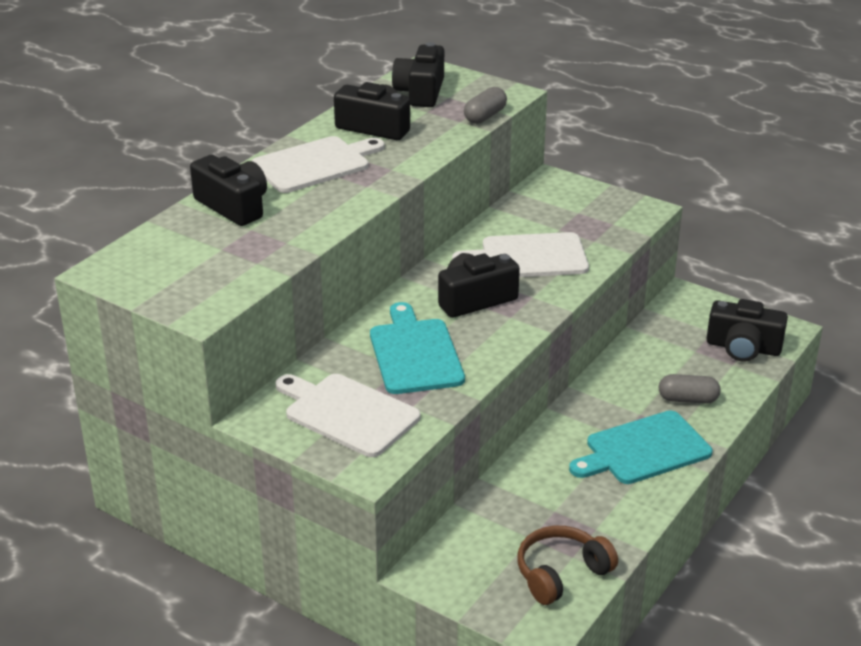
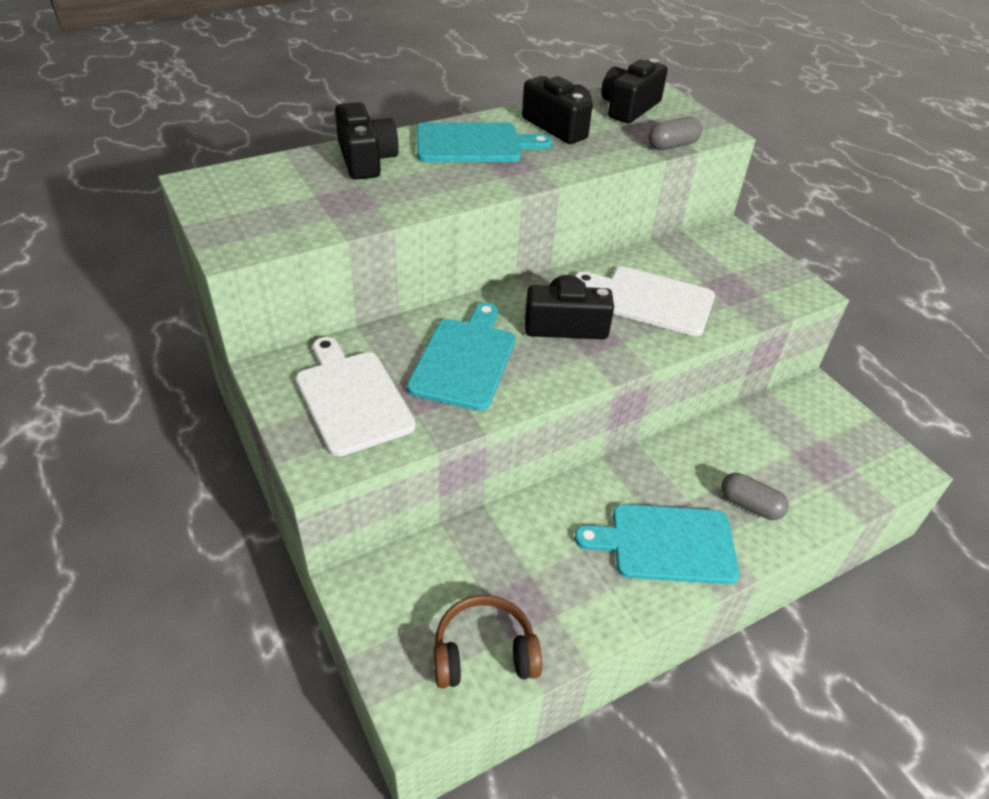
camera: 25 degrees right, 10 degrees up
white cutting board [252,136,385,193] -> turquoise cutting board [416,122,552,162]
black camera [706,299,788,362] -> none

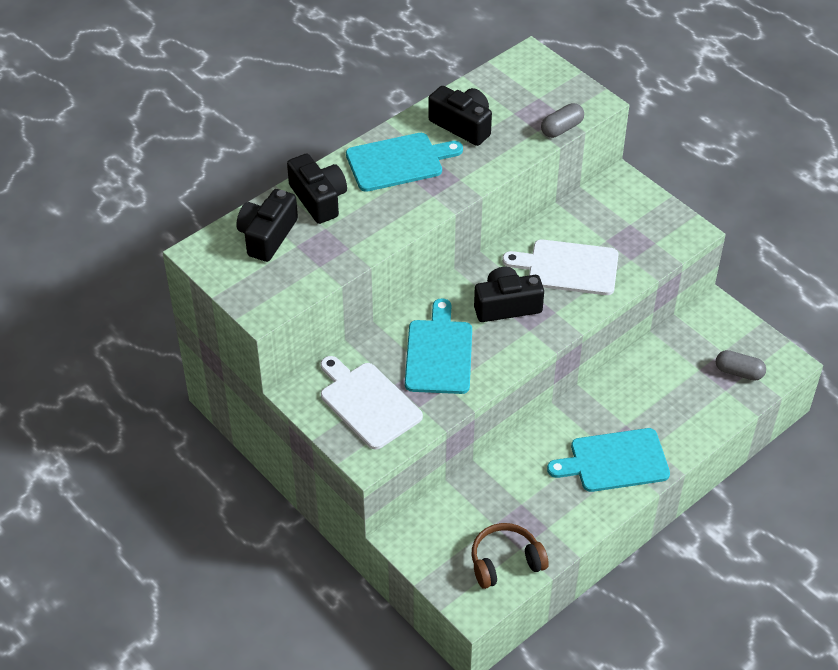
camera: 10 degrees left, 5 degrees up
black camera [601,59,668,123] -> black camera moved to [236,189,298,262]
grey capsule [721,473,789,520] -> grey capsule moved to [716,350,766,381]

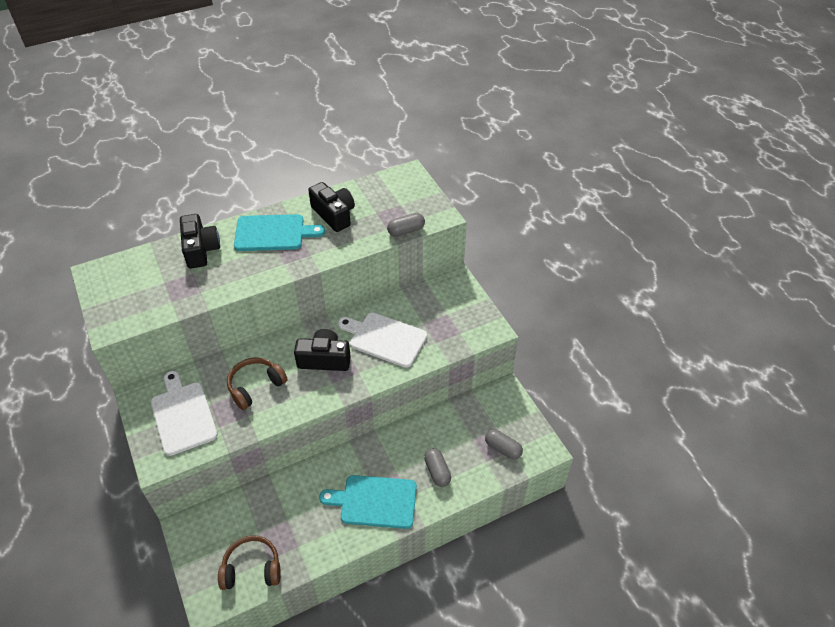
camera: 15 degrees right, 0 degrees up
black camera [236,189,298,262] -> none
turquoise cutting board [405,298,472,394] -> brown headphones [227,357,288,410]
none -> grey capsule [424,448,451,487]

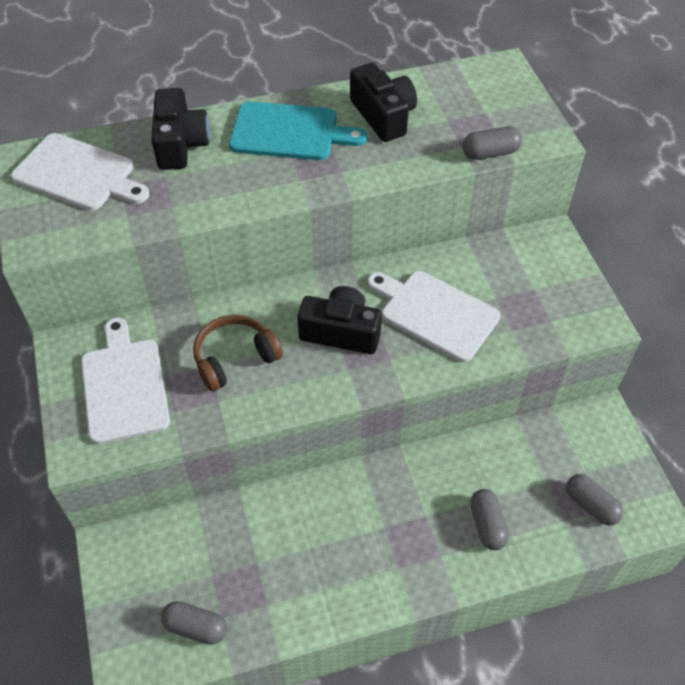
camera: 10 degrees right, 5 degrees up
brown headphones [218,535,281,590] -> grey capsule [161,601,227,645]
turquoise cutting board [319,475,417,529] -> none
none -> white cutting board [11,133,149,211]

